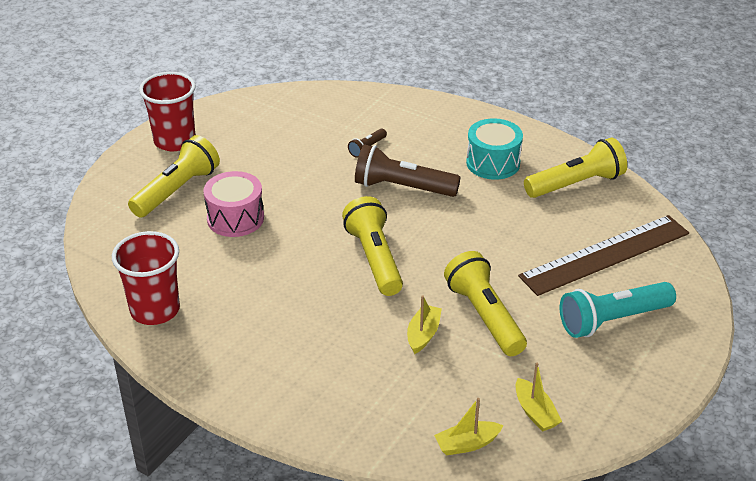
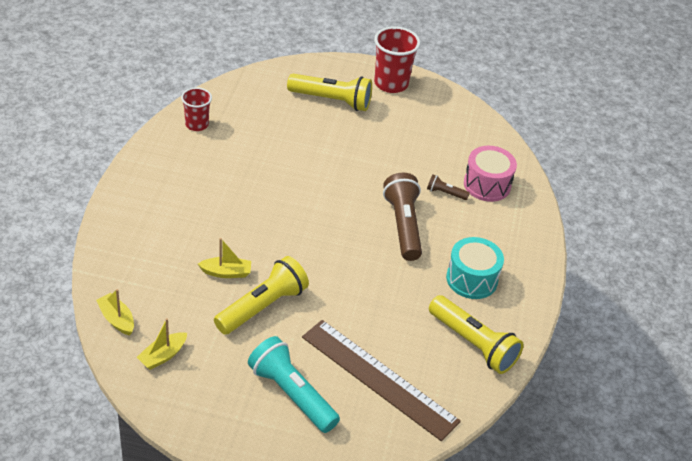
camera: 65 degrees right, 5 degrees up
red cup [112,231,180,325] -> red cup [181,87,212,131], size x0.63
pink drum [203,171,264,237] -> pink drum moved to [464,146,517,202]
yellow flashlight [342,196,403,296] -> none

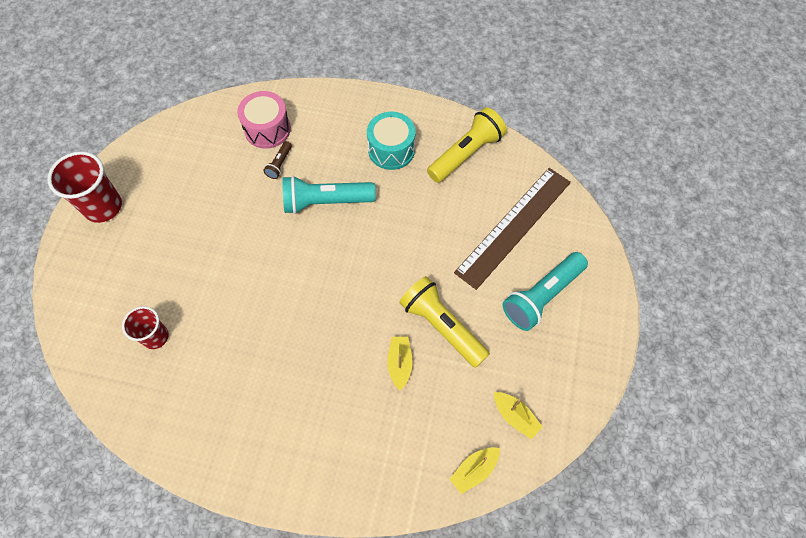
camera: 85 degrees left, 20 degrees up
red cup [181,87,212,131] -> red cup moved to [122,306,169,349]
yellow flashlight [287,74,372,111] -> none
brown flashlight [383,173,422,261] -> turquoise flashlight [282,176,376,214]

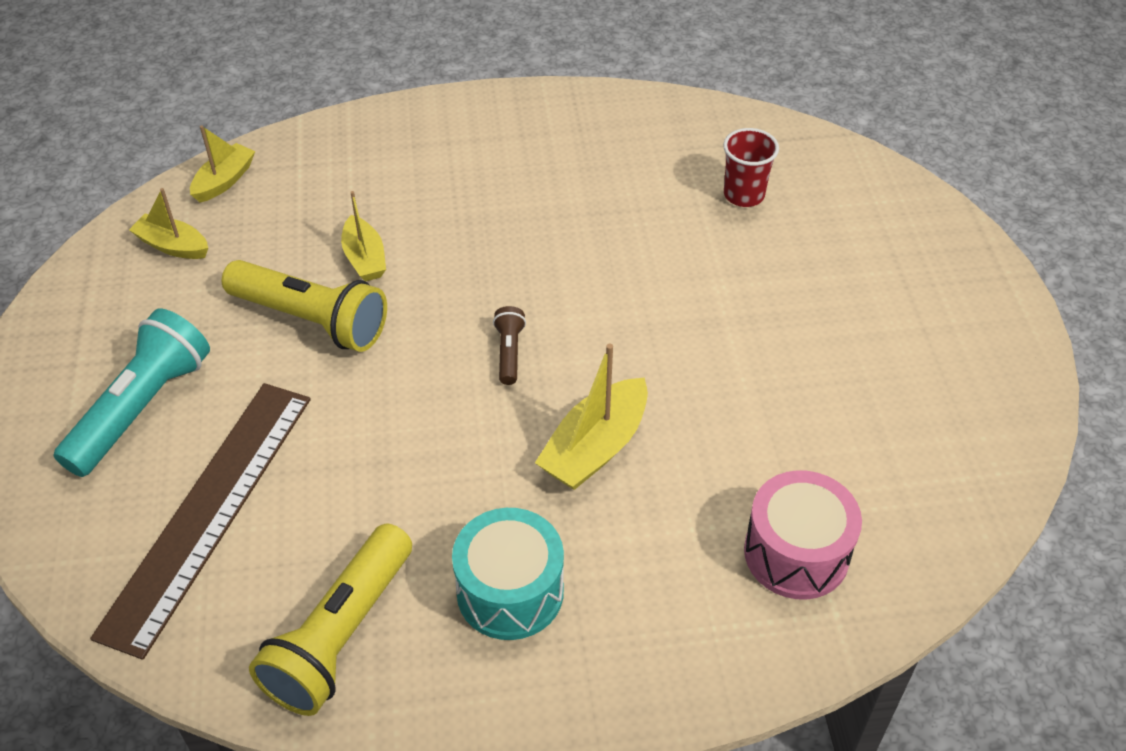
camera: 160 degrees right, 15 degrees down
red cup [47,151,122,223] -> none
brown flashlight [263,141,292,179] -> brown flashlight moved to [493,306,526,385]
turquoise flashlight [282,176,376,214] -> yellow boat [535,344,648,490]

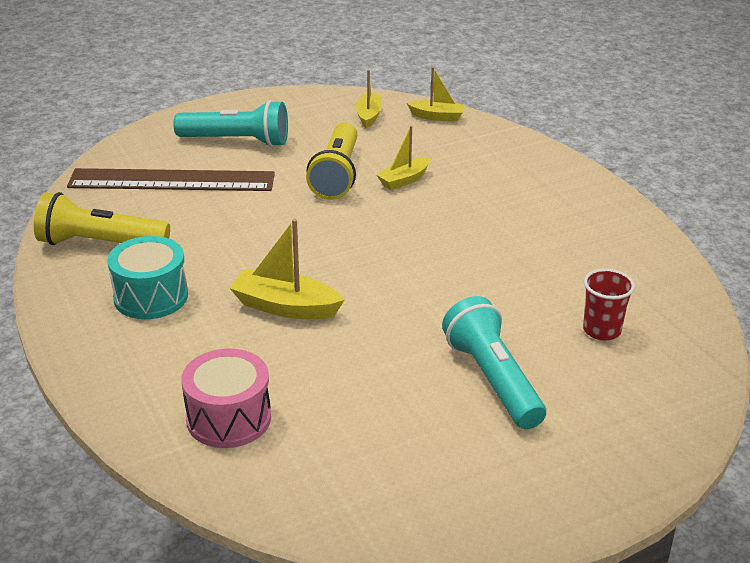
camera: 70 degrees right, 15 degrees down
brown flashlight [493,306,526,385] -> none
none -> turquoise flashlight [442,296,546,429]

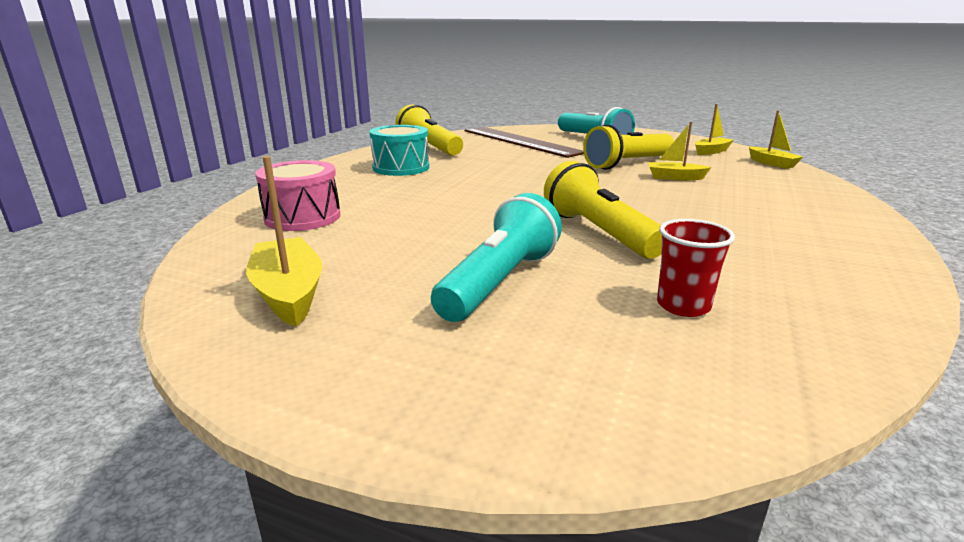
camera: 50 degrees right, 10 degrees down
yellow boat [230,219,344,319] -> yellow boat moved to [246,156,322,327]
none -> yellow flashlight [544,161,662,259]

